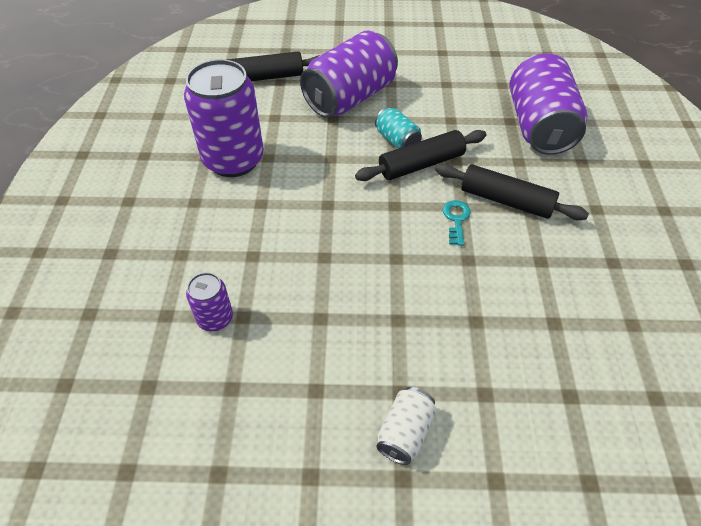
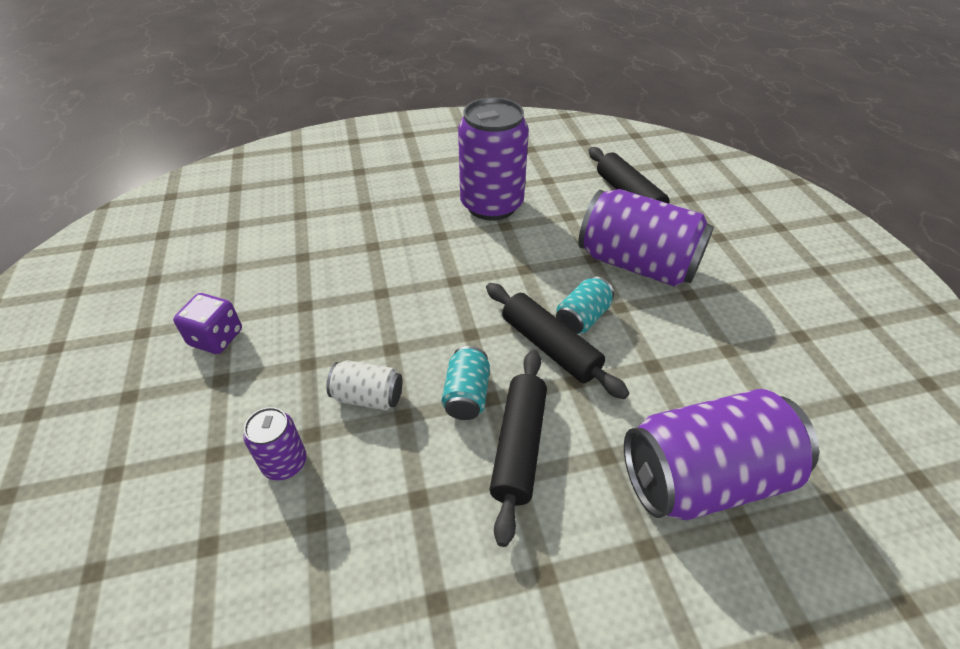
camera: 75 degrees right, 5 degrees down
purple can [186,272,233,331] -> purple can moved to [243,407,307,481]
white can [376,387,437,465] -> white can moved to [326,360,403,411]
turquoise key [443,200,471,246] -> turquoise can [441,346,490,420]
none -> purple dice [173,293,242,354]

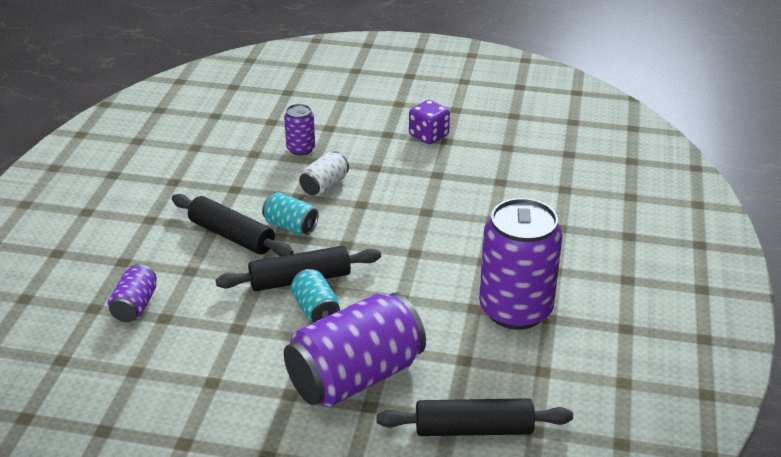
camera: 115 degrees right, 10 degrees down
purple can [624,389,819,520] -> purple can [108,264,157,322], size x0.48

